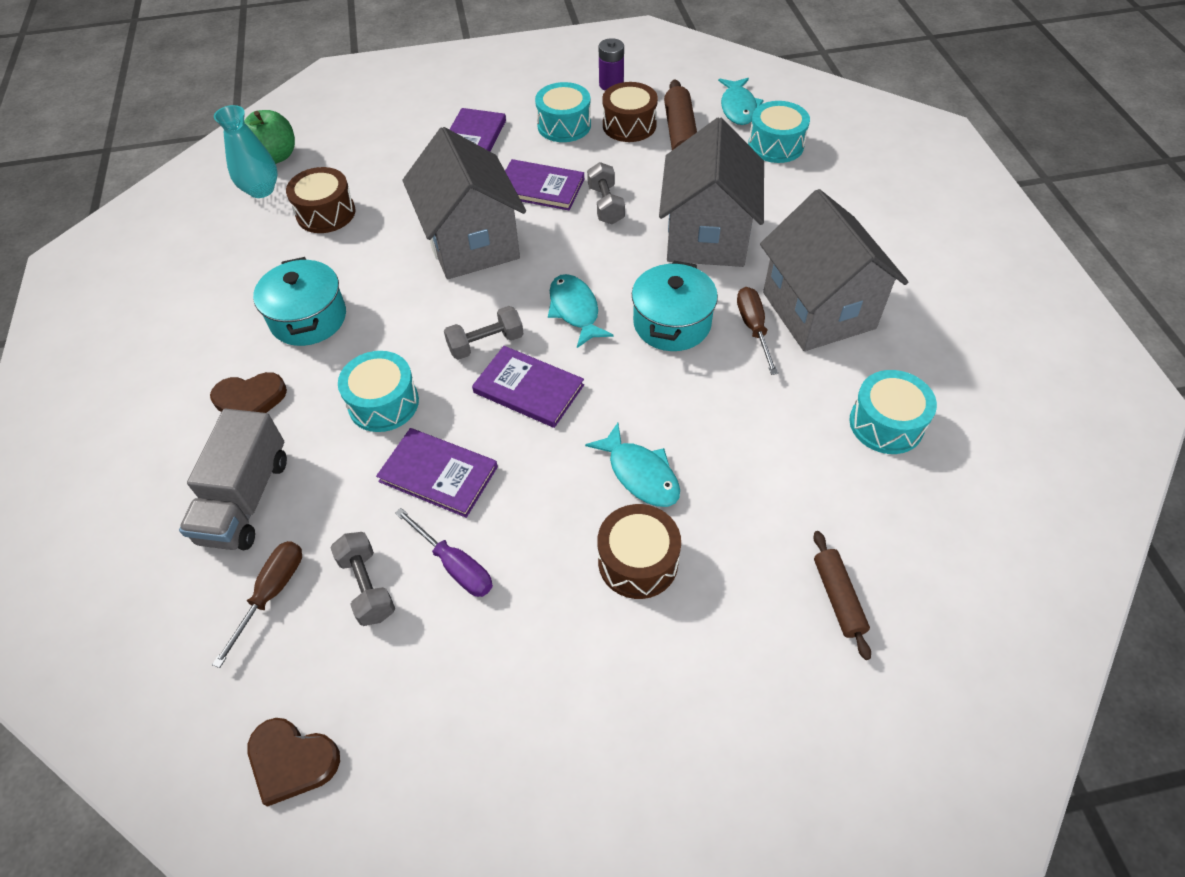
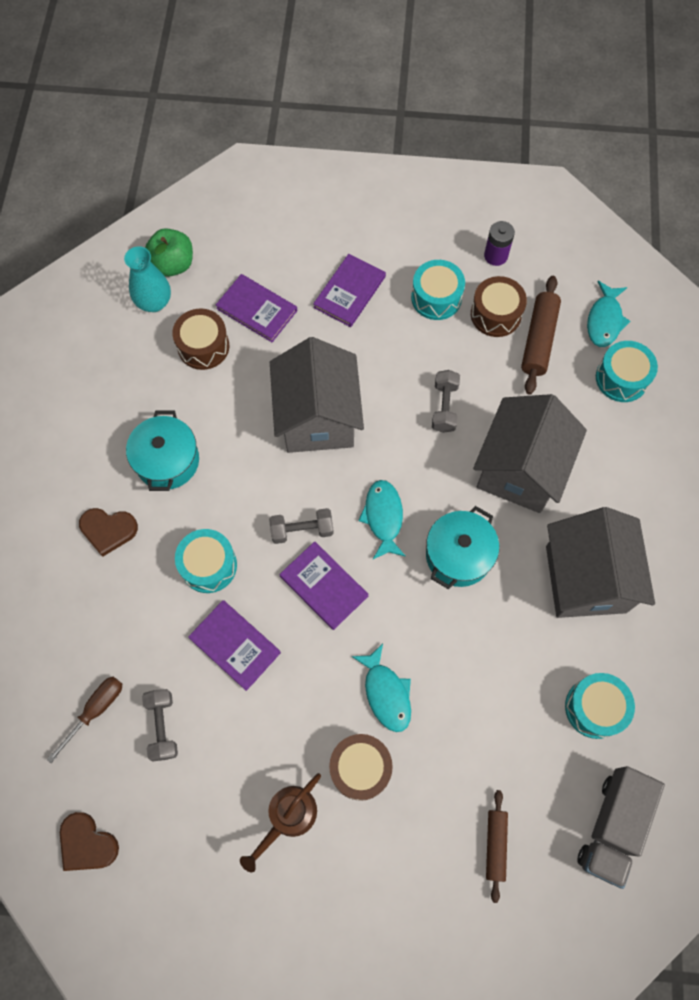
camera: 15 degrees right, 15 degrees up
grey truck [179,409,287,550] -> grey truck moved to [578,766,665,889]
purple screwdriver [395,508,493,597] -> none
purple book [505,159,584,210] -> purple book moved to [216,274,297,342]
brown screwdriver [737,287,778,375] -> none
none -> brown watering can [240,773,321,872]

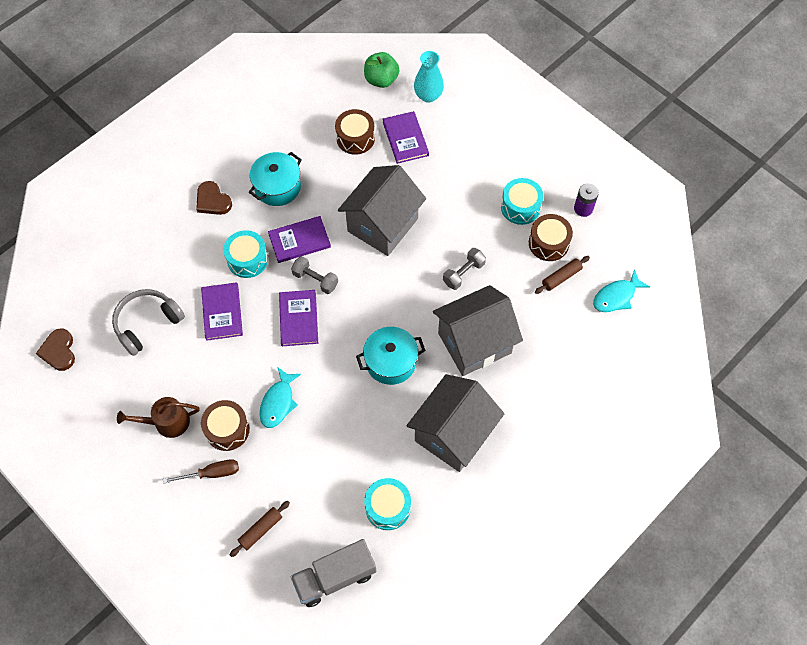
camera: 40 degrees right, 5 degrees down
brown screwdriver [47,677,122,763] -> brown screwdriver moved to [163,459,239,484]
turquoise vase [124,246,171,312] -> turquoise vase moved to [414,51,444,103]
grey dumbbell [142,689,178,761] -> grey headphones [112,289,185,356]
purple book [313,254,386,327] -> purple book moved to [268,216,331,263]
turquoise fish [358,480,406,559] -> none
brown rolling pin [521,276,561,395] -> brown rolling pin [535,256,590,294], size x0.64
turquoise drum [596,341,658,402] -> none

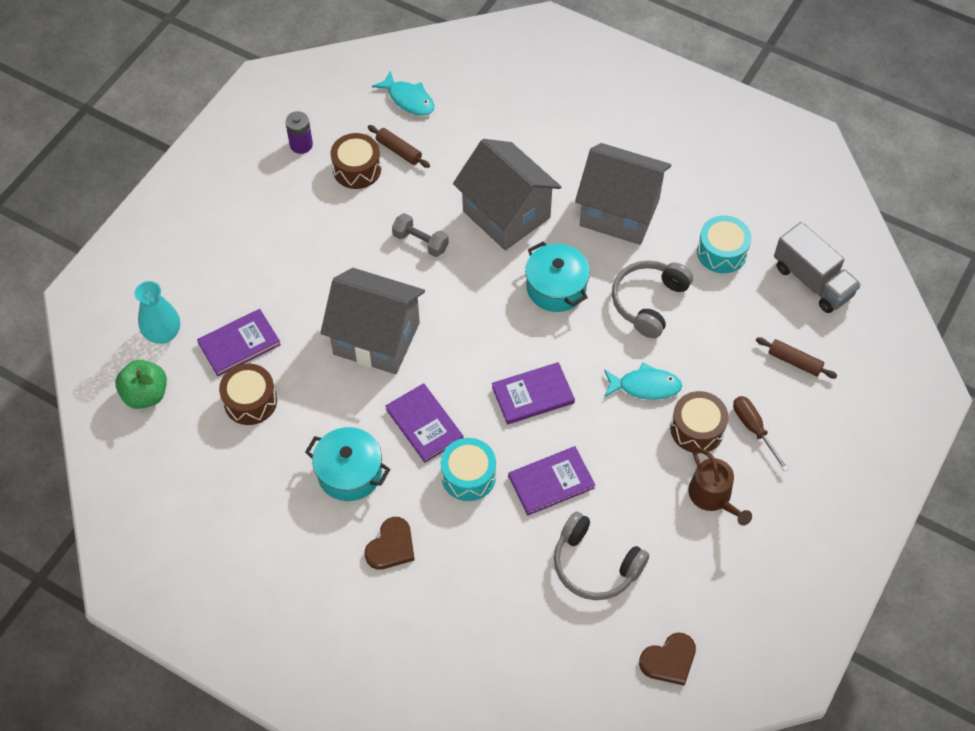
camera: 105 degrees left, 5 degrees down
grey dumbbell [291,256,338,294] -> none
turquoise drum [501,178,544,225] -> none
none -> grey headphones [612,260,693,338]

